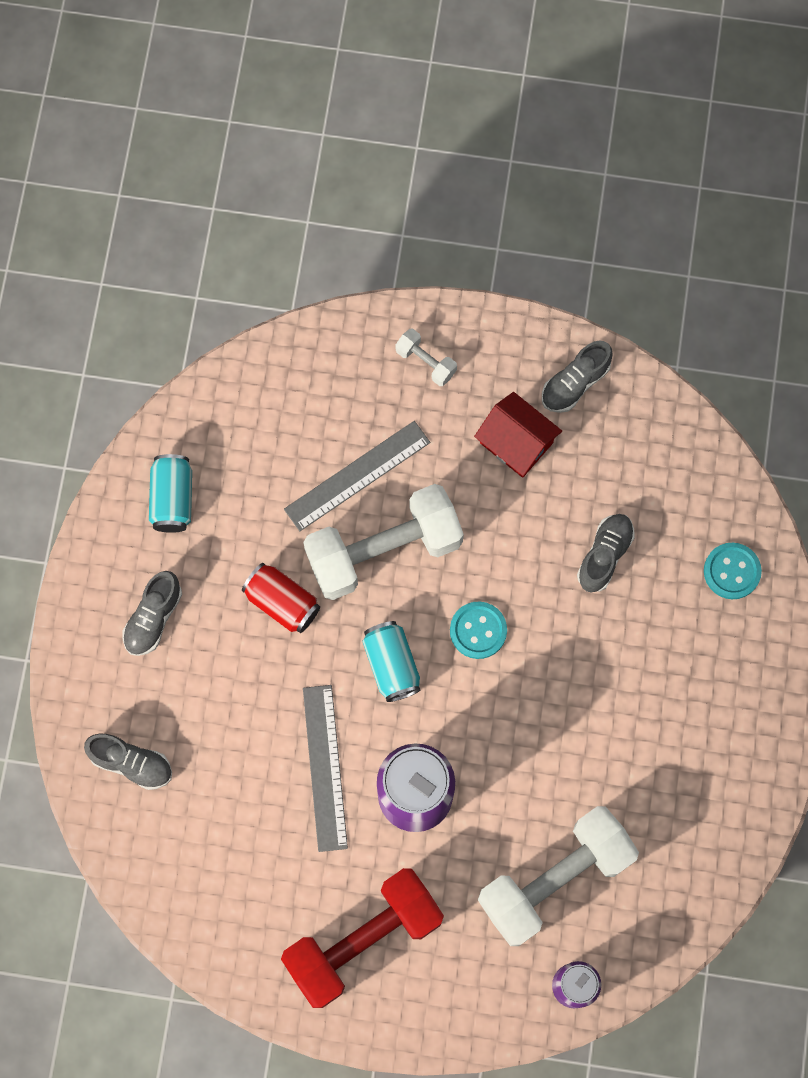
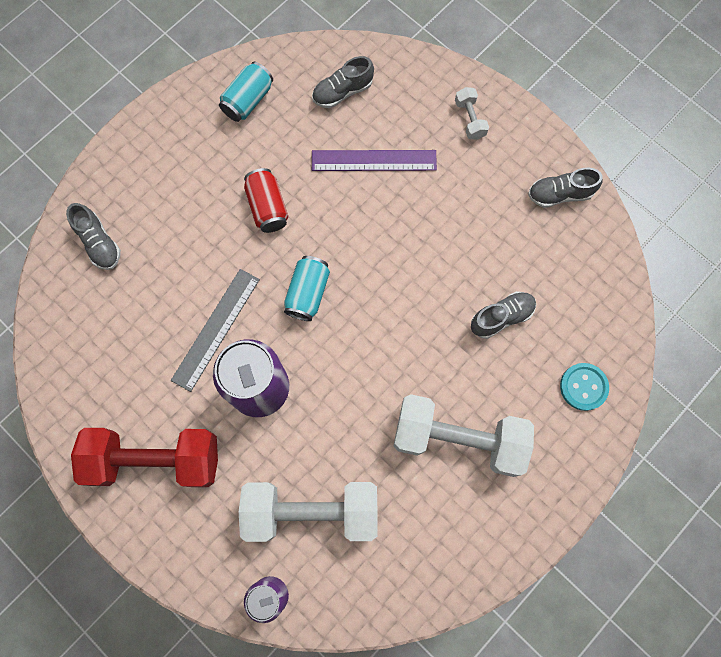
camera: 35 degrees right, 0 degrees up
grey shoe [122,571,182,656] -> grey shoe moved to [312,56,374,108]
grey ruler [284,421,430,531] -> purple ruler [312,150,437,171]
white dumbbell [303,484,464,600] -> white dumbbell moved to [394,394,534,477]
turquoise button [450,602,507,659] -> none
red house [474,392,562,478] -> none

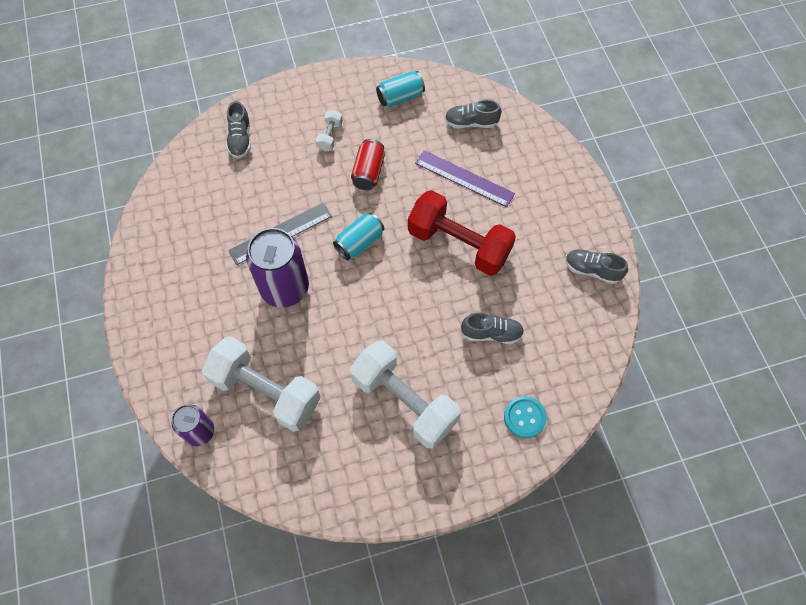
camera: 30 degrees right, 10 degrees down
red dumbbell [71,428,218,487] -> red dumbbell moved to [408,190,516,276]
white dumbbell [455,87,489,140] -> white dumbbell moved to [316,110,343,151]

